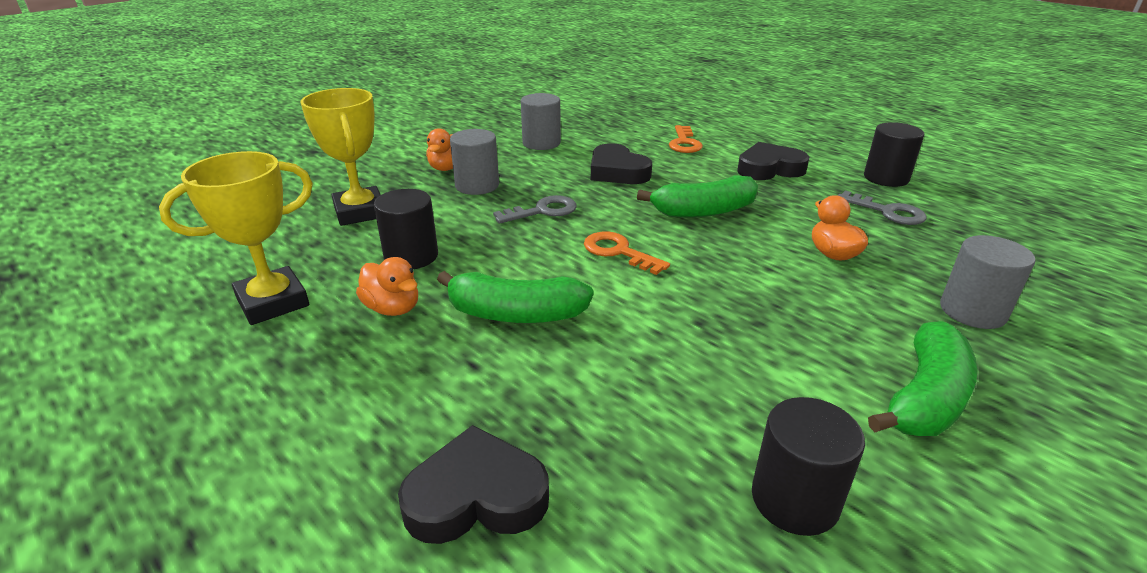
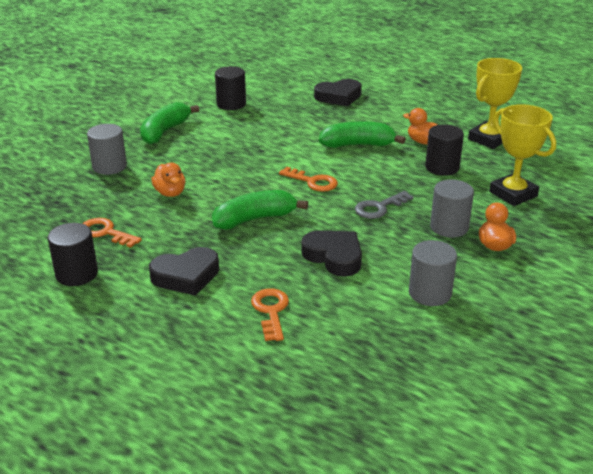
camera: 170 degrees right, 0 degrees up
grey key [838,190,927,225] -> orange key [83,218,142,248]

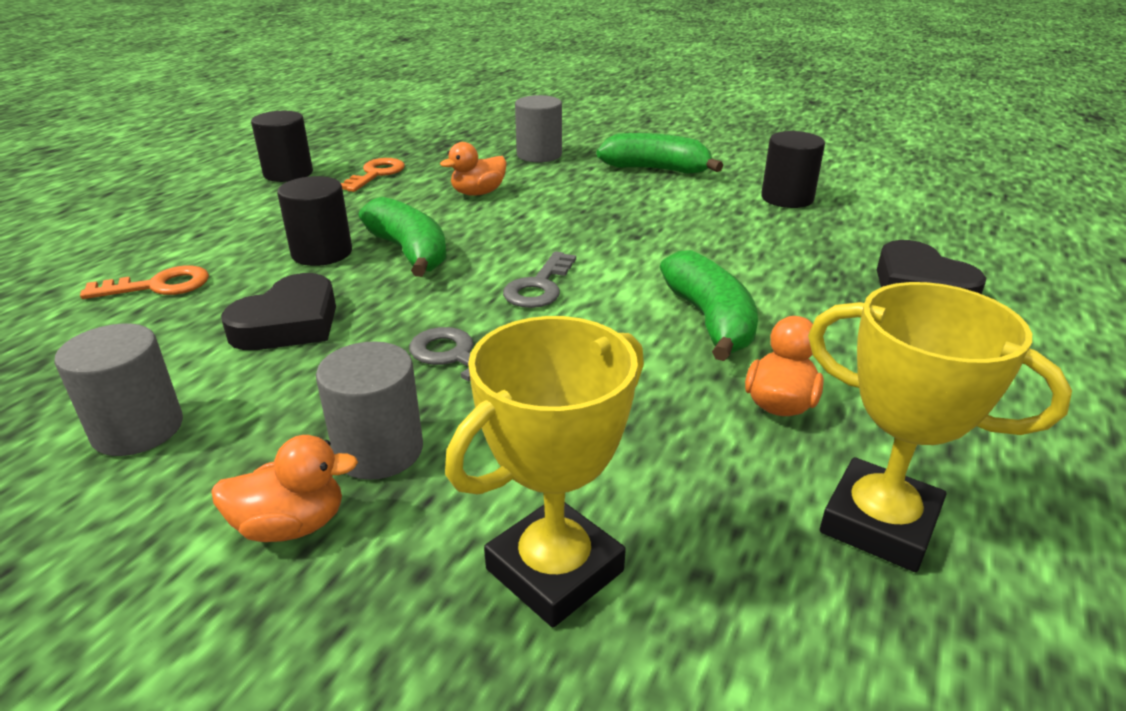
camera: 80 degrees right, 0 degrees up
black heart [149,247,219,296] -> none
orange key [279,167,338,192] -> grey key [503,251,576,308]
black cylinder [425,124,464,176] -> black cylinder moved to [277,176,352,266]

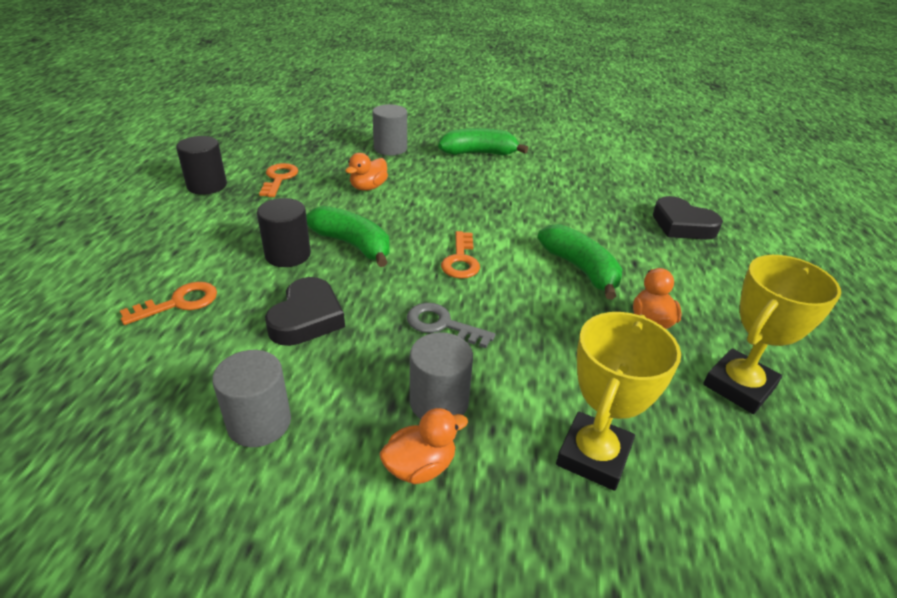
camera: 20 degrees left, 5 degrees up
grey key [503,251,576,308] -> orange key [441,231,480,279]
black cylinder [761,131,825,208] -> none
yellow trophy [808,282,1072,572] -> yellow trophy turned 60 degrees counterclockwise [703,255,841,414]

